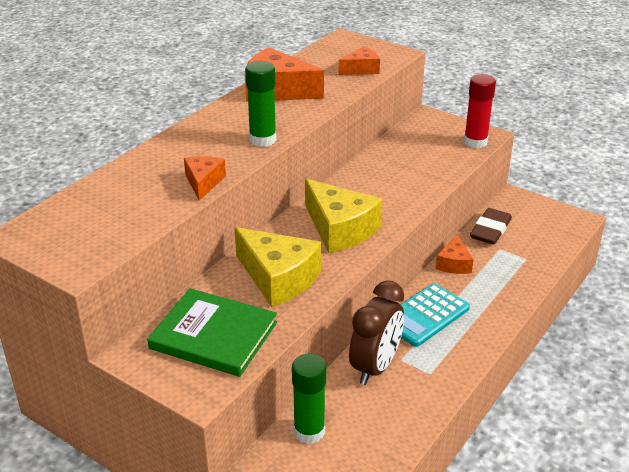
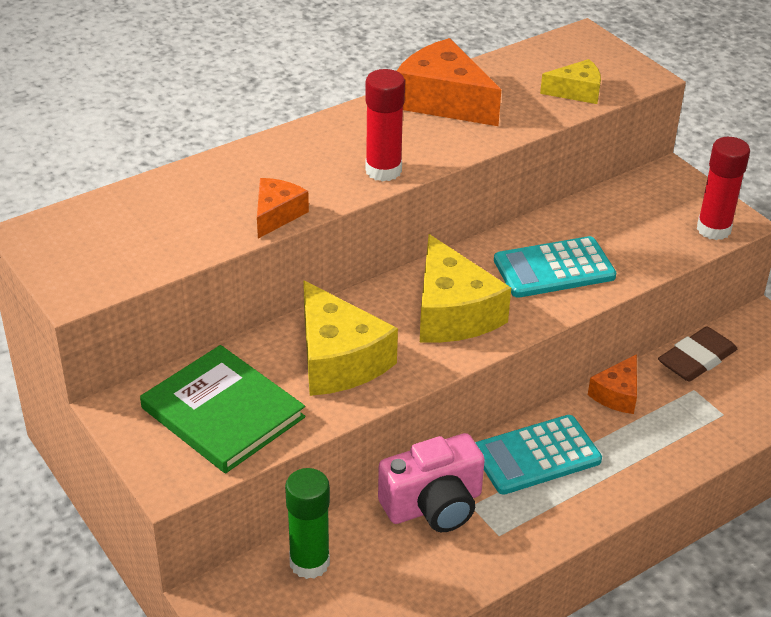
camera: 20 degrees right, 5 degrees up
green glue stick [245,61,277,147] -> red glue stick [365,69,405,182]
orange cheese [339,46,380,75] -> yellow cheese [540,59,601,104]
brown clock [349,280,404,385] -> pink camera [378,433,485,532]
none -> turquoise calculator [494,236,616,298]

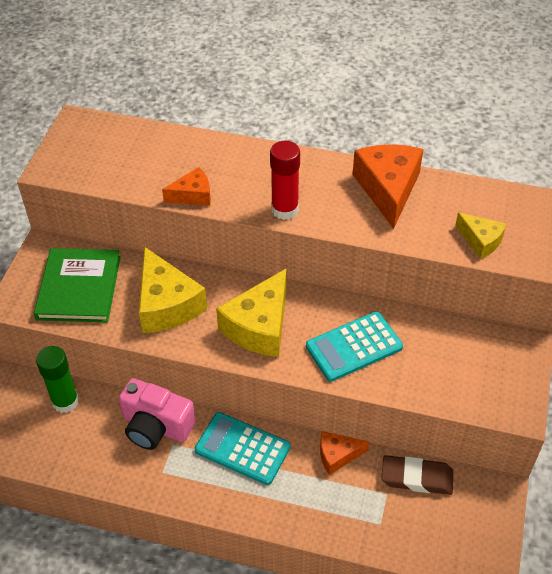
camera: 50 degrees right, 10 degrees up
yellow cheese [303,280,398,396] -> yellow cheese turned 45 degrees counterclockwise [139,247,207,333]
turquoise calculator [494,236,616,298] -> turquoise calculator turned 60 degrees counterclockwise [306,311,403,382]
red glue stick [697,137,750,240] -> none

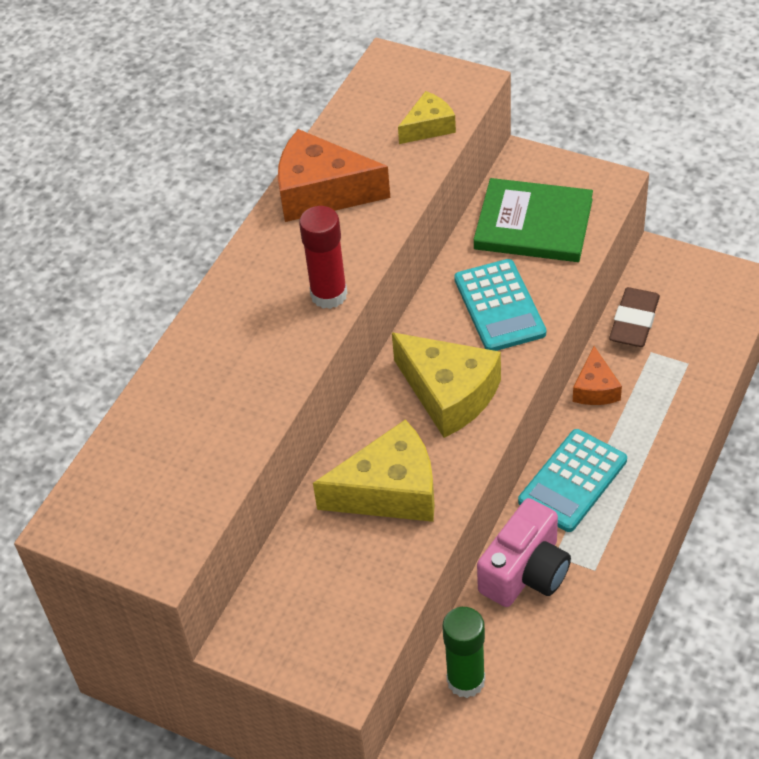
camera: 75 degrees left, 0 degrees up
green book [34,248,121,322] -> green book moved to [474,178,593,262]
orange cheese [162,167,211,206] -> none

